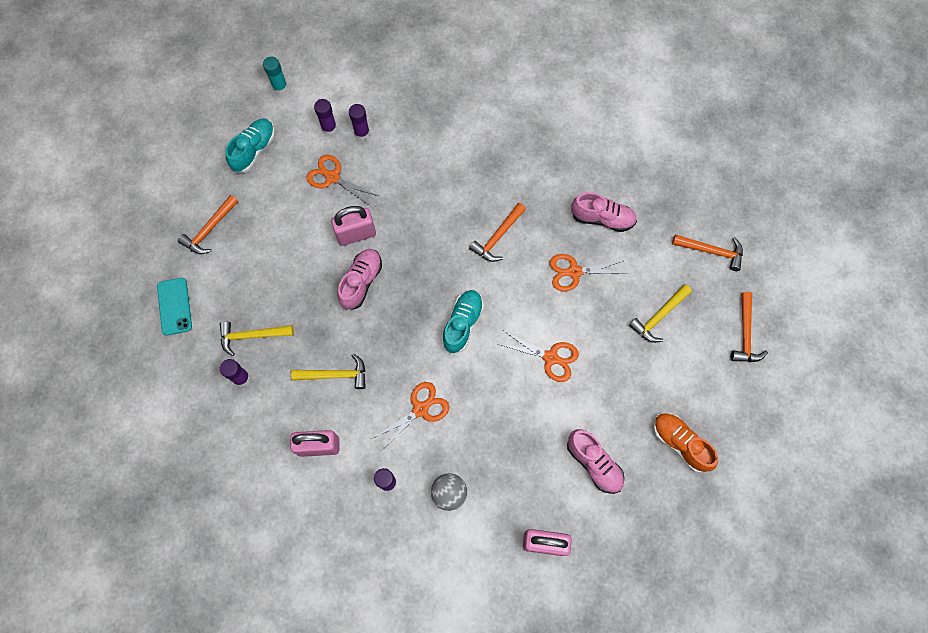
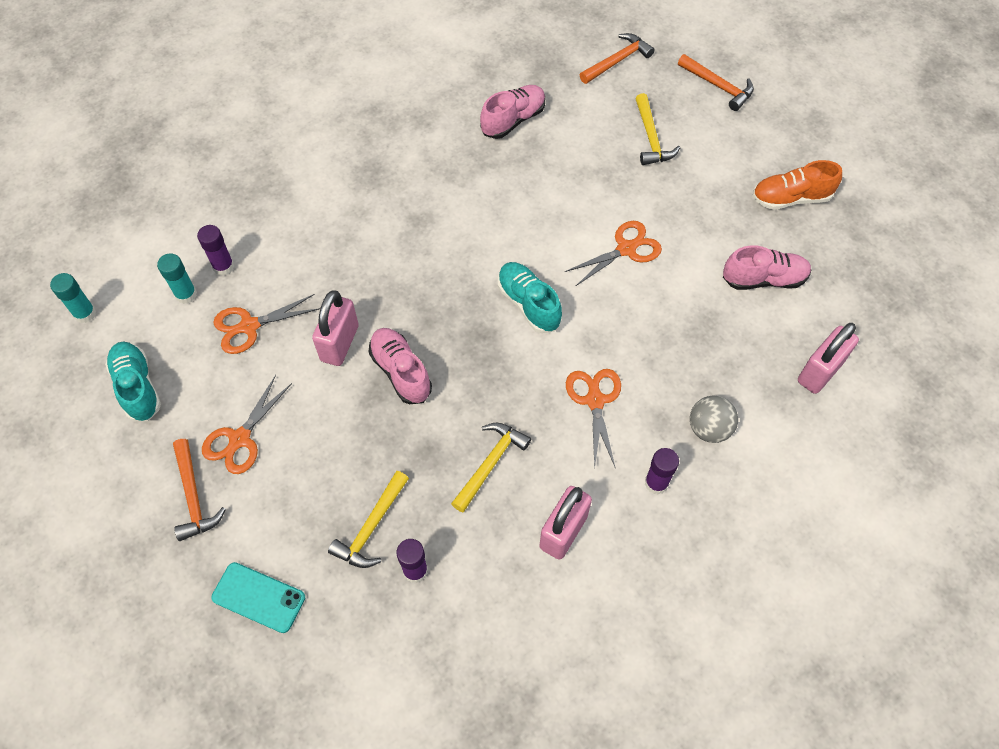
camera: 55 degrees left, 10 degrees down
purple glue stick [314,99,337,135] -> turquoise glue stick [157,253,197,304]
orange hammer [469,203,526,262] -> none
orange scissors [549,254,628,291] -> orange scissors moved to [202,375,292,474]

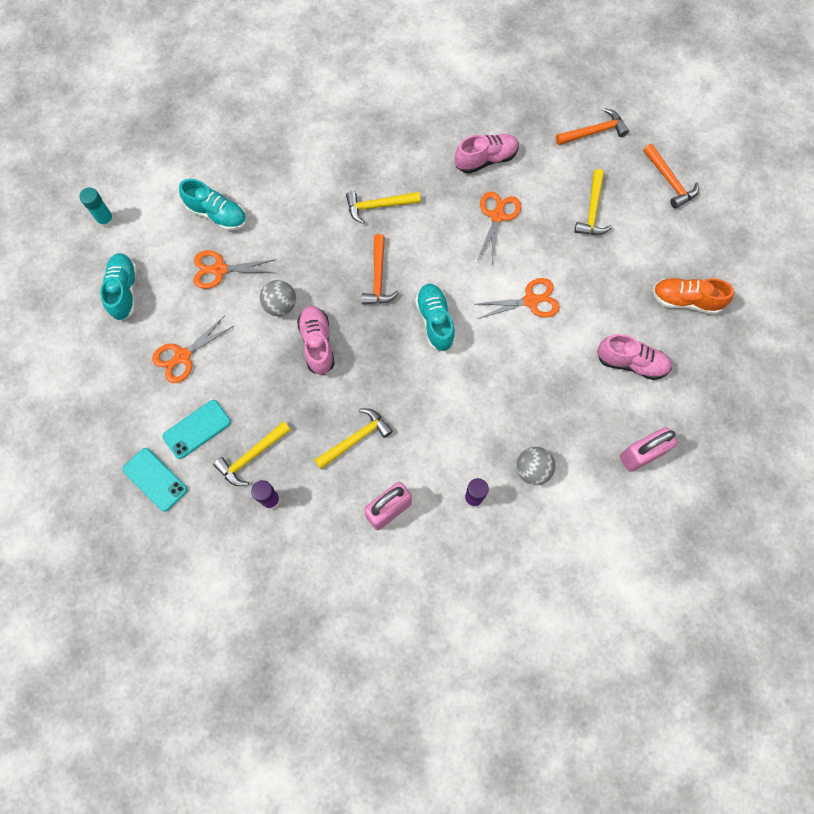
camera: 20 degrees right, 10 degrees up
turquoise glue stick [157,253,197,304] -> none
orange hammer [173,439,226,541] -> orange hammer moved to [362,234,399,304]
purple glue stick [197,225,234,276] -> turquoise shoe [179,179,247,231]
pink padlock [312,290,359,366] -> grey ball [260,280,296,316]
orange scissors [566,369,621,469] -> orange scissors moved to [477,191,521,263]
none -> turquoise phone [163,400,231,459]
none -> yellow hammer [346,191,421,224]

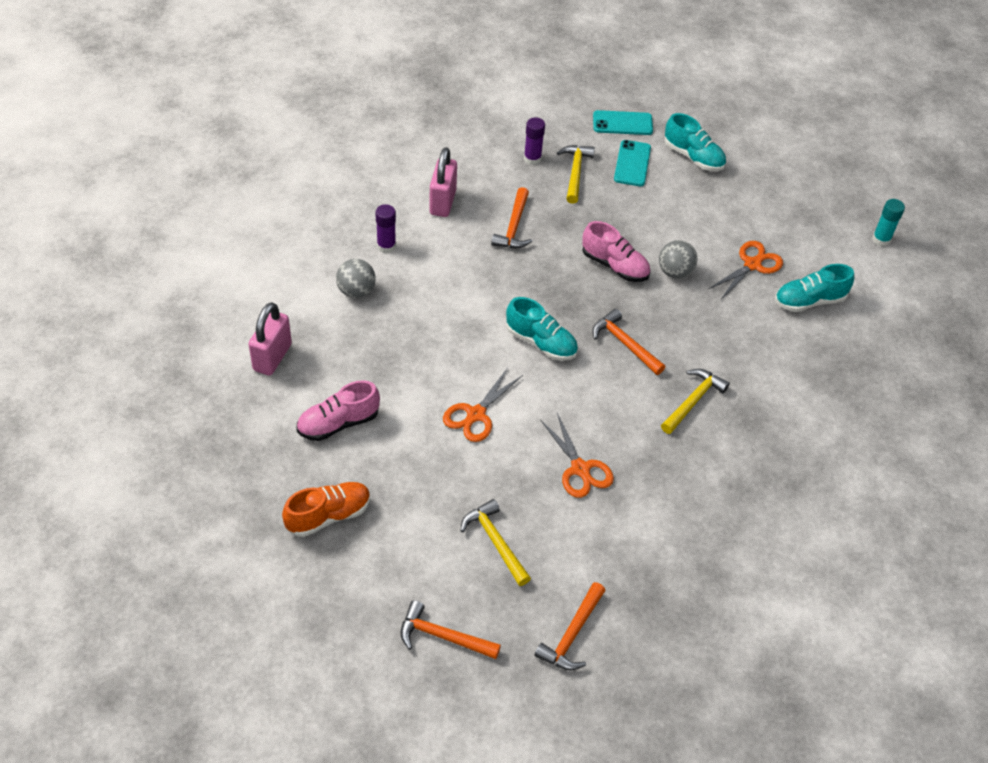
camera: 135 degrees right, 20 degrees down
turquoise shoe [100,253,137,321] -> turquoise shoe moved to [664,113,726,171]
orange scissors [152,315,234,383] -> none
yellow hammer [315,408,393,469] -> orange hammer [491,187,532,248]
pink shoe [455,134,519,174] -> none

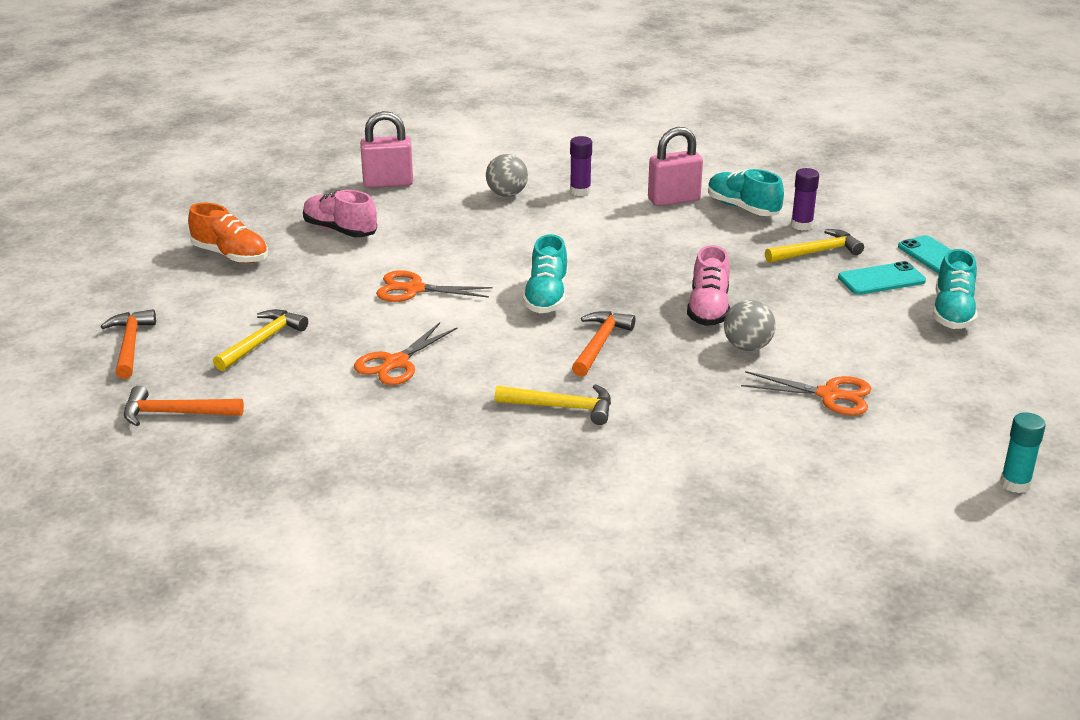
camera: 65 degrees right, 20 degrees down
orange hammer [491,187,532,248] -> none
turquoise shoe [775,264,854,312] -> turquoise shoe moved to [708,169,784,216]

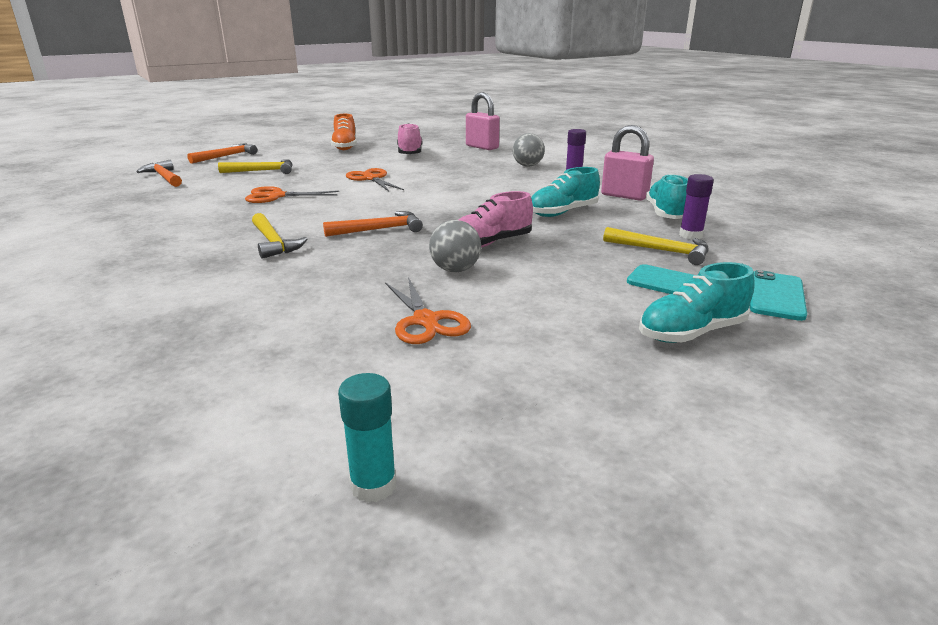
camera: 50 degrees right, 5 degrees down
turquoise shoe [523,234,568,313] -> turquoise shoe moved to [531,167,600,217]

